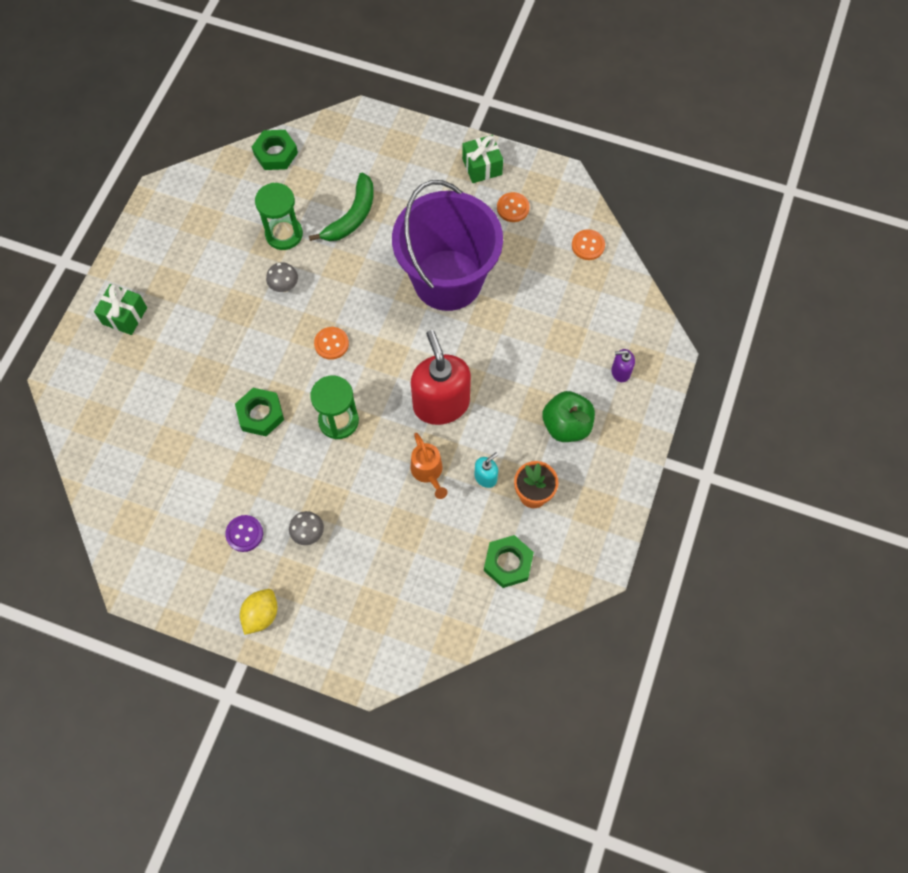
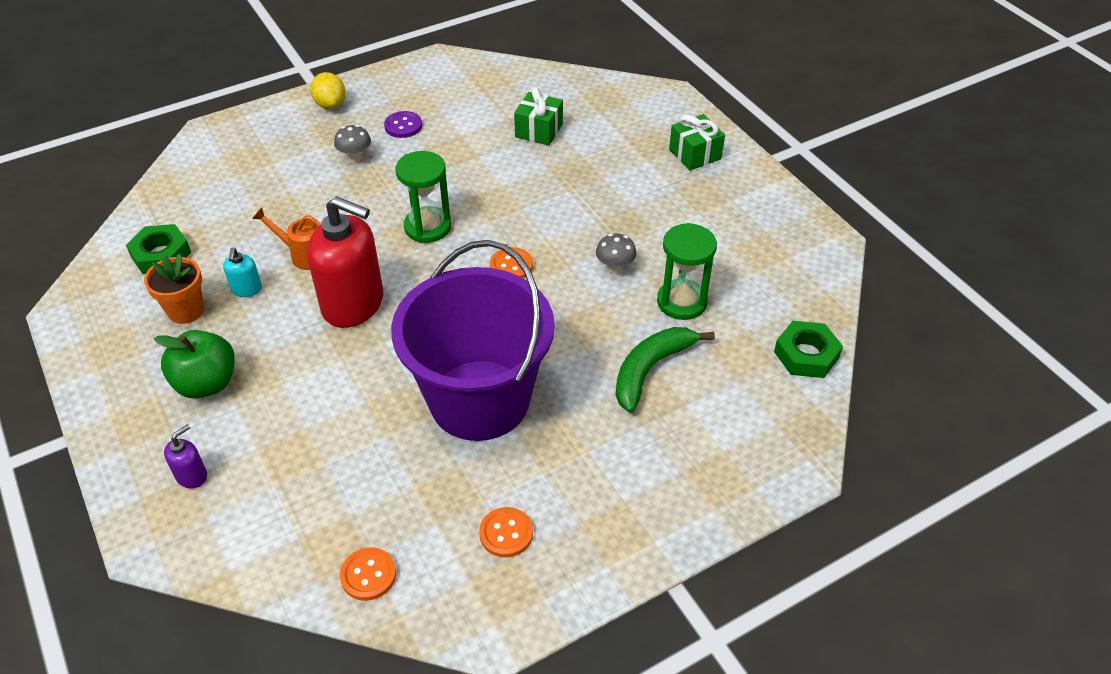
camera: 130 degrees right, 20 degrees down
green nut [235,388,284,436] -> none
green banana [309,173,374,241] -> green banana turned 60 degrees clockwise [616,327,715,413]
green gift [462,135,503,183] -> green gift moved to [514,87,563,145]

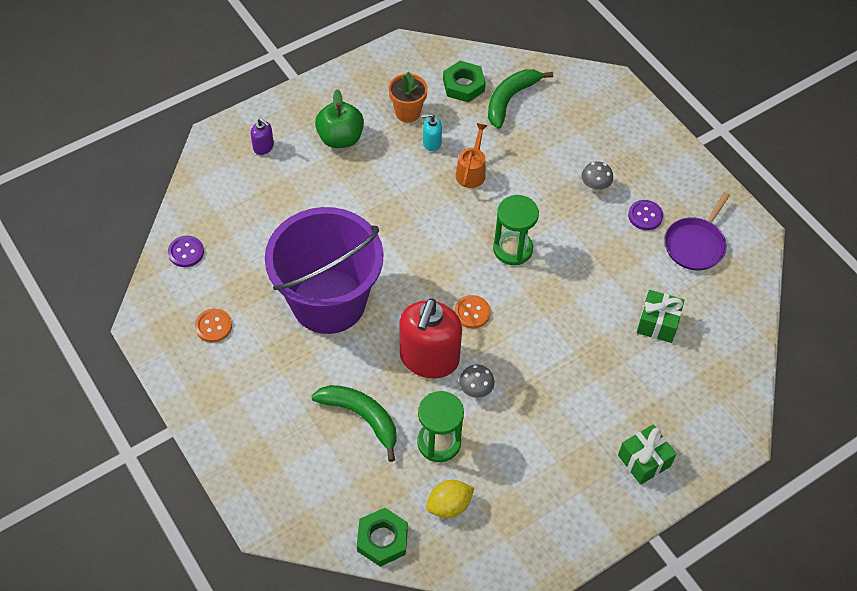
camera: 85 degrees right, 10 degrees up
red soap dispenser [307,196,383,328] -> red soap dispenser moved to [400,298,462,378]
yellow lemon [310,72,346,109] -> yellow lemon moved to [426,480,474,518]
orange button [340,547,396,601] -> purple button [168,236,204,267]
none -> green banana [488,69,553,129]
none -> purple pan [665,192,730,270]

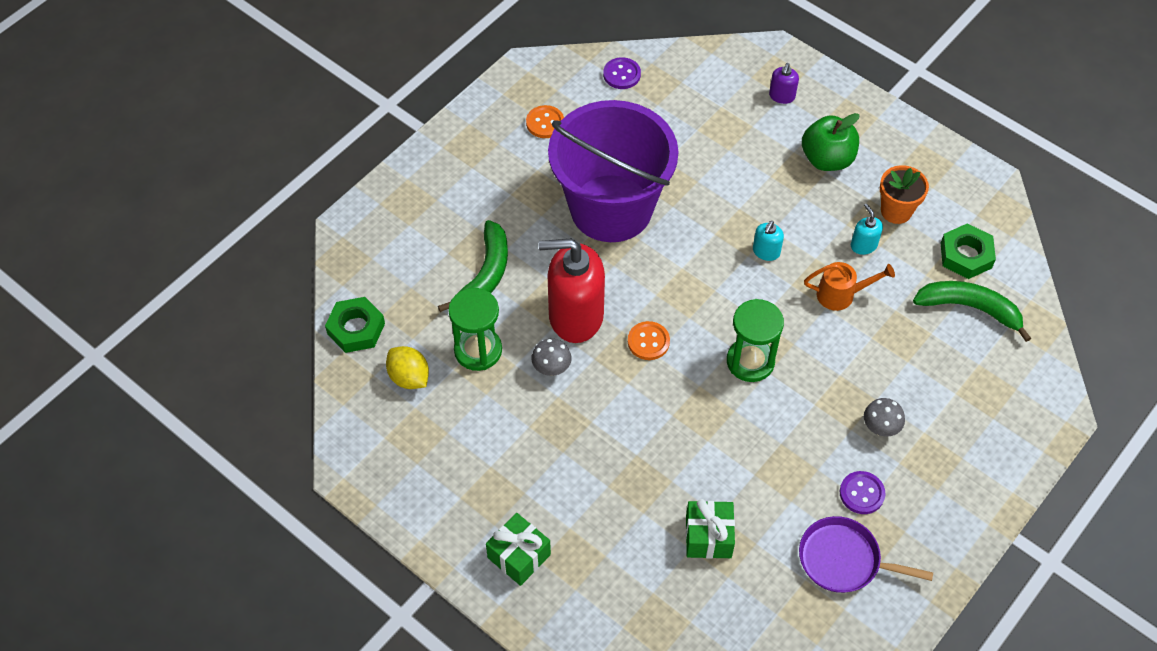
camera: 75 degrees right, 0 degrees up
none -> turquoise soap dispenser [753,221,784,261]

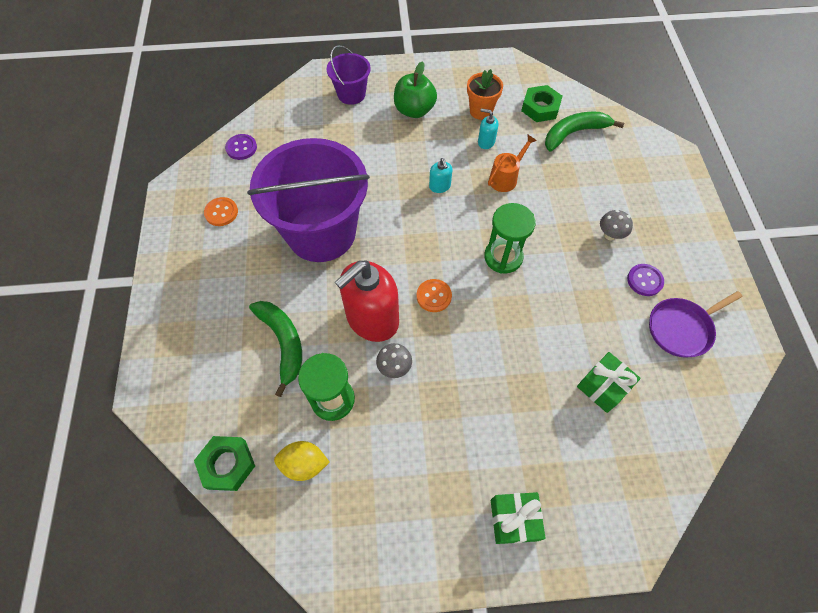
camera: 45 degrees left, 5 degrees up
purple soap dispenser [769,63,799,104] -> purple bucket [327,45,371,105]

